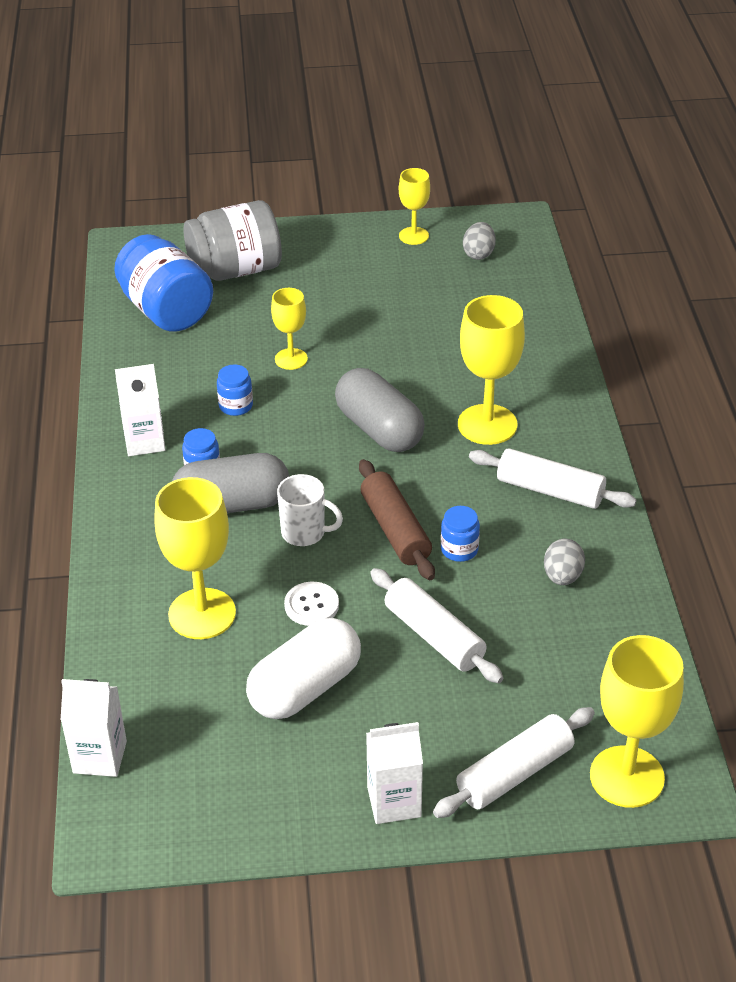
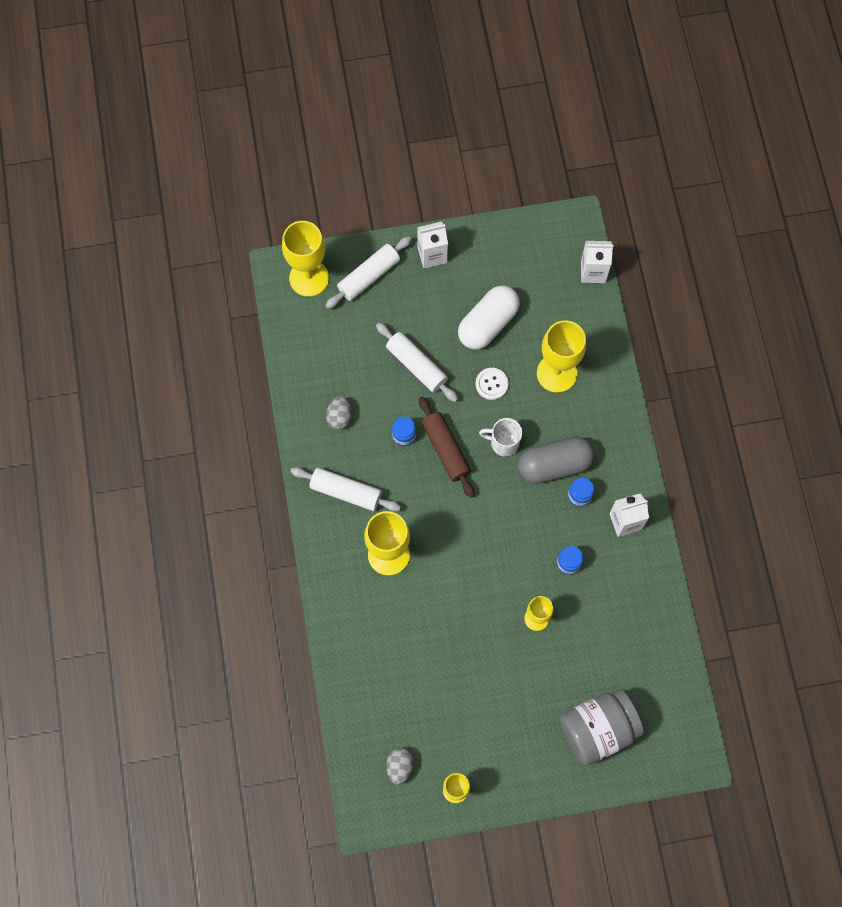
camera: 175 degrees right, 30 degrees up
blue jar [114,234,213,332] -> none
grey capsule [335,368,425,452] -> none

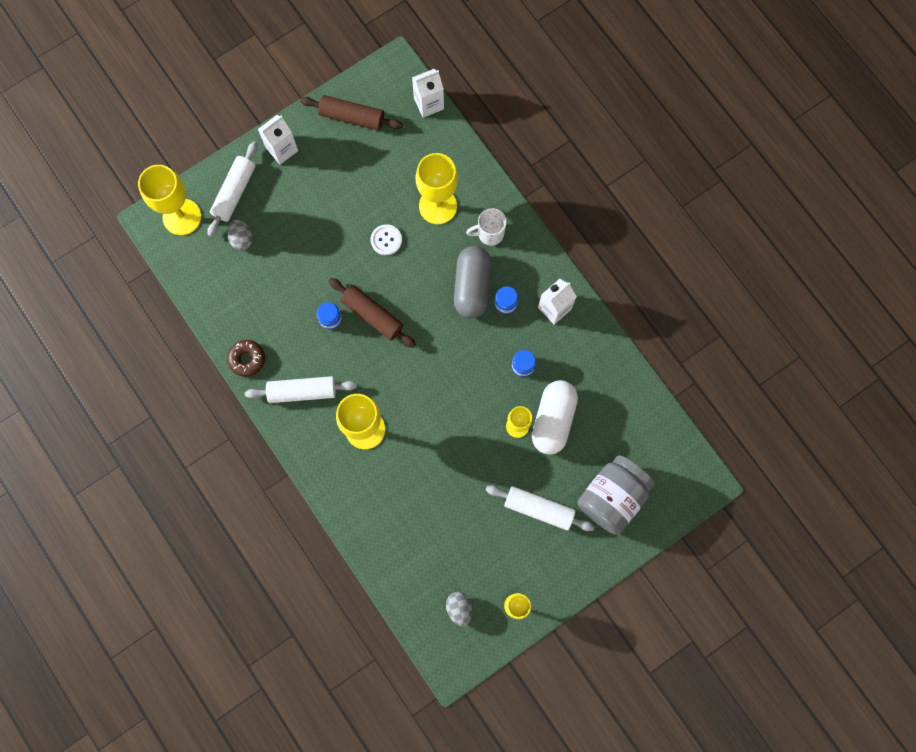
camera: 25 degrees left, 5 degrees up
grey egg [326,396,352,430] -> grey egg moved to [227,219,253,251]
white rolling pin [376,323,458,402] -> white rolling pin moved to [486,485,595,531]
white capsule [458,285,520,349] -> white capsule moved to [532,380,578,455]
white mug [479,418,522,457] -> white mug moved to [466,208,507,246]
grey capsule [518,437,595,484] -> grey capsule turned 45 degrees counterclockwise [454,246,492,319]
none -> brown donut [227,340,265,377]
none -> brown rolling pin [300,95,403,131]

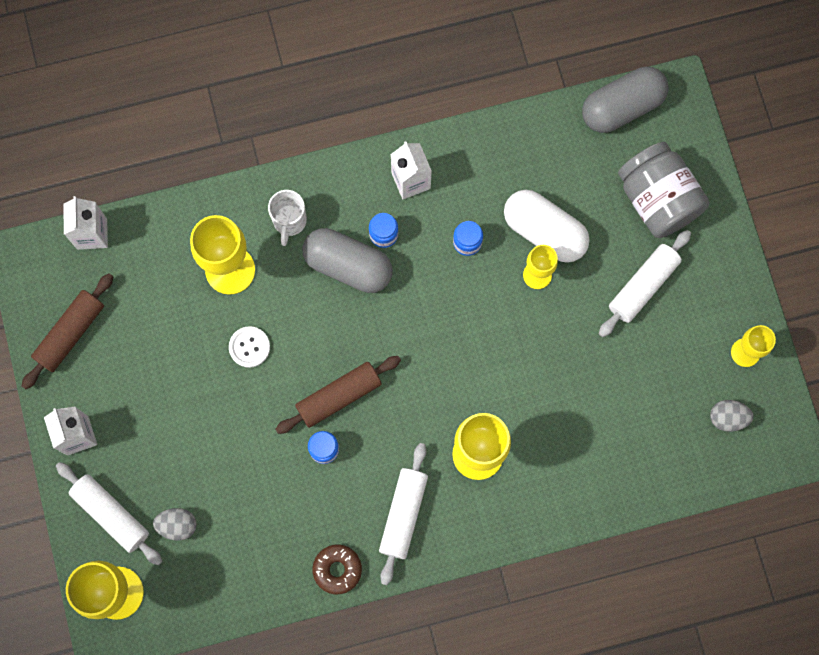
camera: 70 degrees left, 0 degrees up
none -> grey capsule [582,67,669,133]

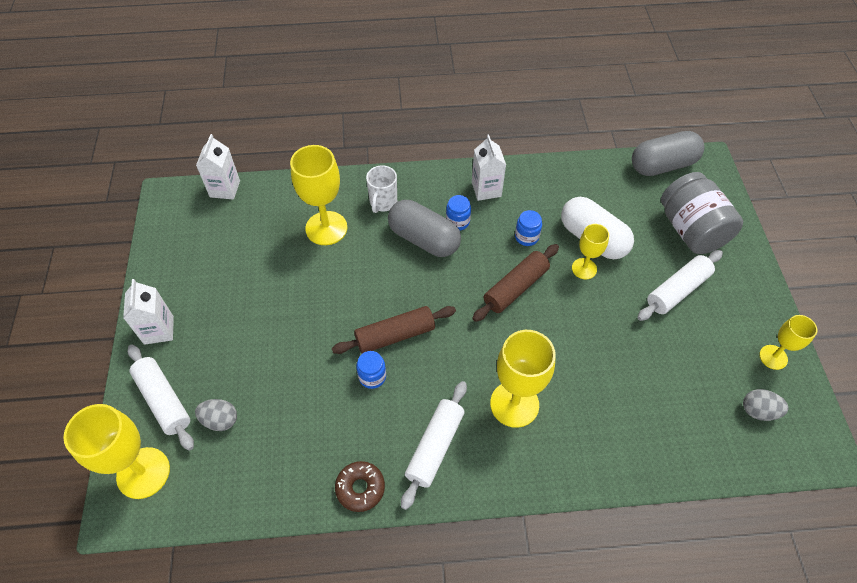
camera: 10 degrees right, 20 degrees down
brown rolling pin [21,273,113,389] -> brown rolling pin moved to [472,244,559,322]
white button [229,326,270,368] -> none

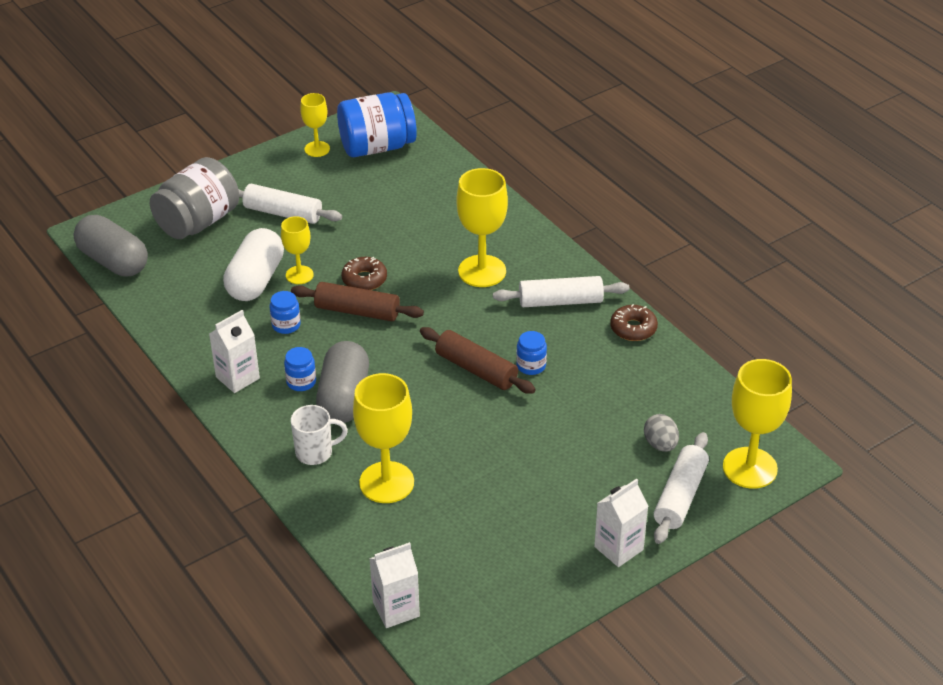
camera: 120 degrees left, 15 degrees down
grey egg [743,389,788,421] -> blue jar [337,92,417,157]
none -> brown donut [342,257,387,290]

